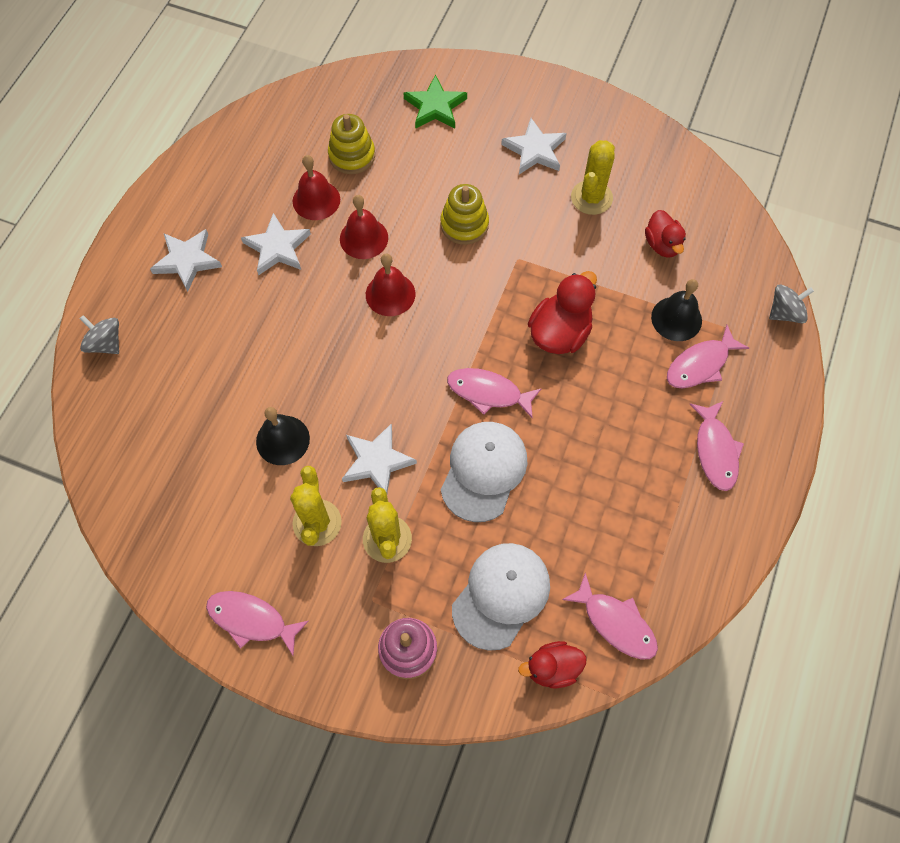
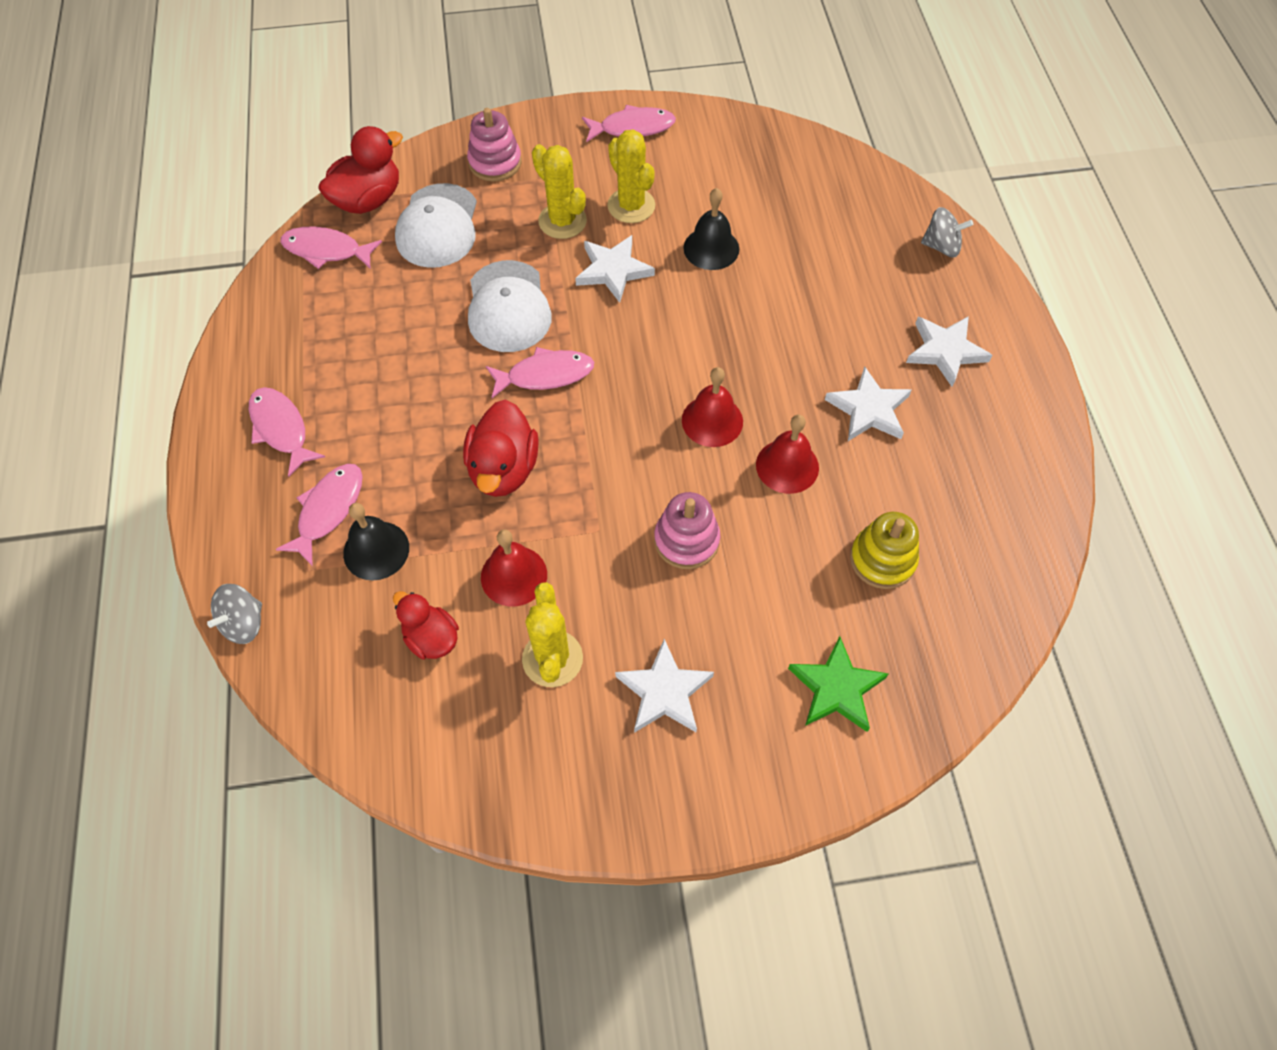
camera: 150 degrees right, 5 degrees down
red bell [293,155,340,220] -> red bell moved to [481,529,547,607]
yellow stacking toy [440,184,489,245] -> pink stacking toy [654,492,720,569]
red duck [518,641,586,688] -> red duck [318,126,403,214], size x1.54

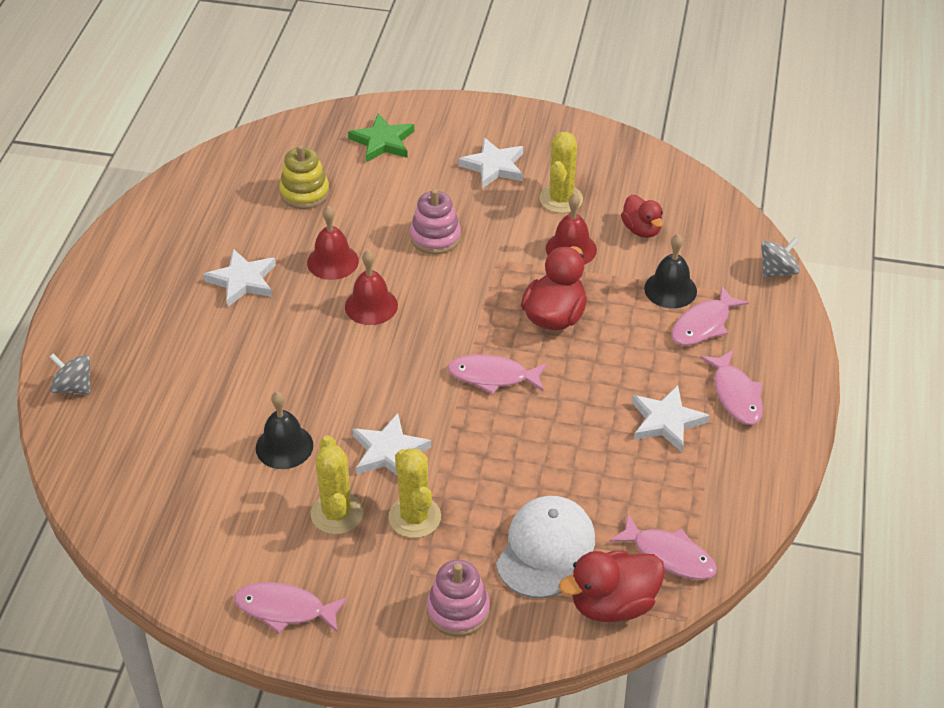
camera: 160 degrees left, 15 degrees down
white cap [468,260,552,352] -> none
white star [906,316,992,387] -> white star moved to [632,385,710,452]

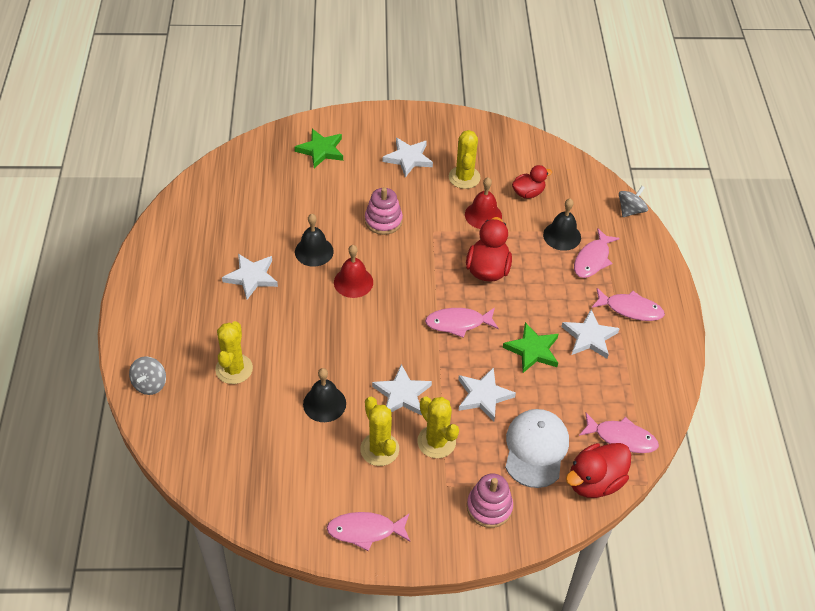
camera: 15 degrees left, 5 degrees up
grey spinning top [49,353,91,394] -> grey spinning top turned 90 degrees counterclockwise [129,356,166,395]
yellow stacking toy [279,144,330,209] -> none
red bell [307,206,359,280] -> black bell [295,214,334,267]
red duck [621,195,663,238] -> red duck turned 75 degrees counterclockwise [512,165,552,198]
pink fish [700,350,763,425] -> pink fish turned 45 degrees counterclockwise [592,288,665,321]
none -> yellow cactus [215,321,253,384]
none -> white star [458,367,516,421]
none -> green star [503,322,559,373]

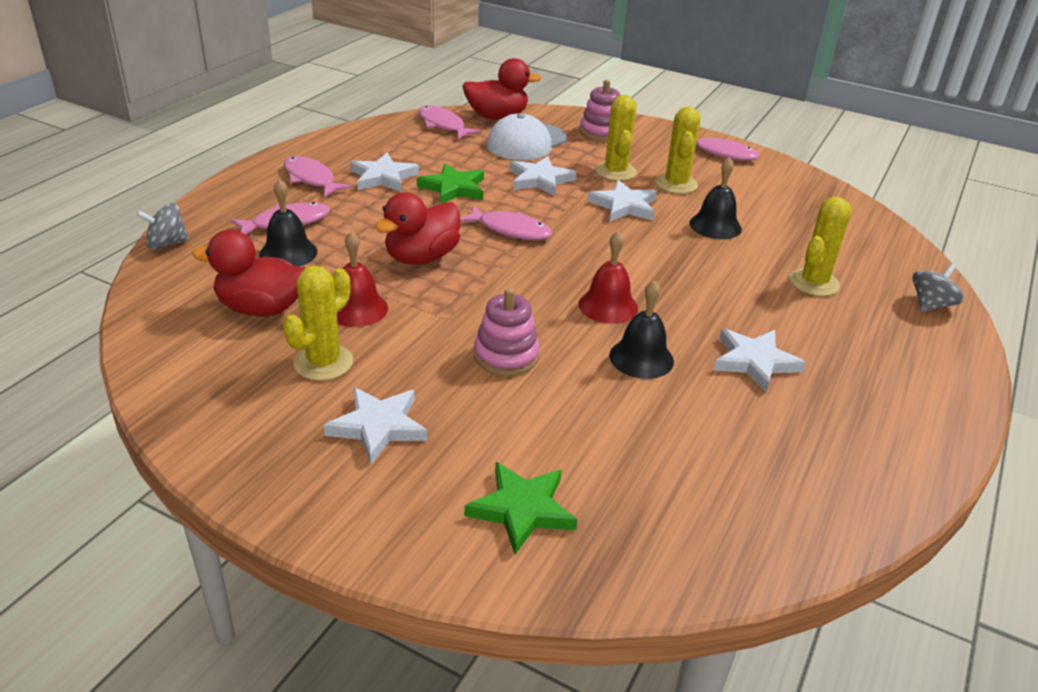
camera: 150 degrees left, 15 degrees down
red duck [512,165,552,198] -> red duck [192,230,305,317], size x1.54

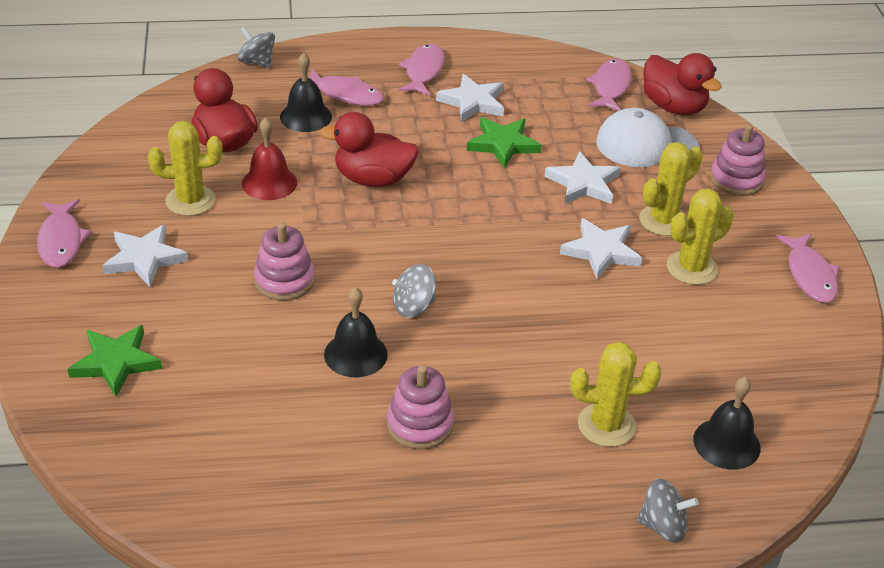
camera: 55 degrees right, 5 degrees up
pink fish [460,205,552,240] -> pink fish moved to [37,199,91,268]
red bell [578,231,638,324] -> grey spinning top [392,264,436,318]
black bell [690,157,742,239] -> black bell moved to [693,377,760,470]
white star [713,329,806,392] -> pink stacking toy [387,365,454,450]

